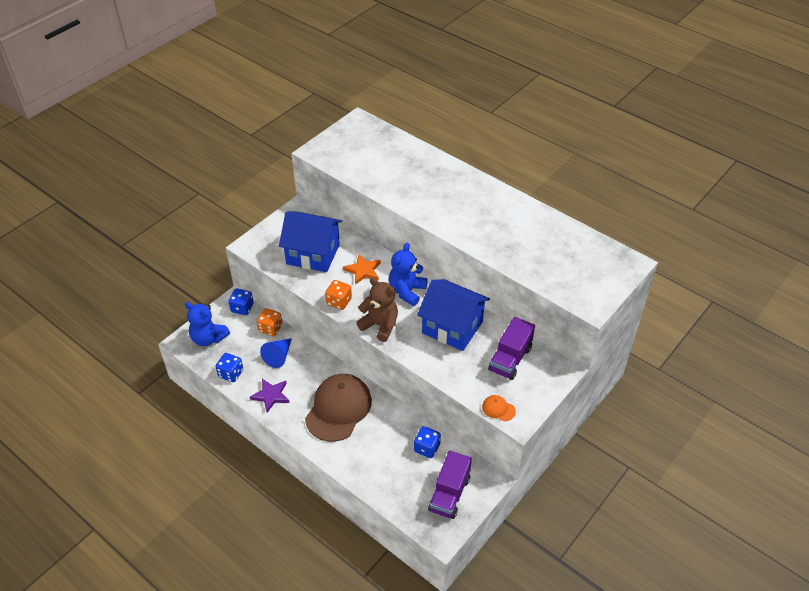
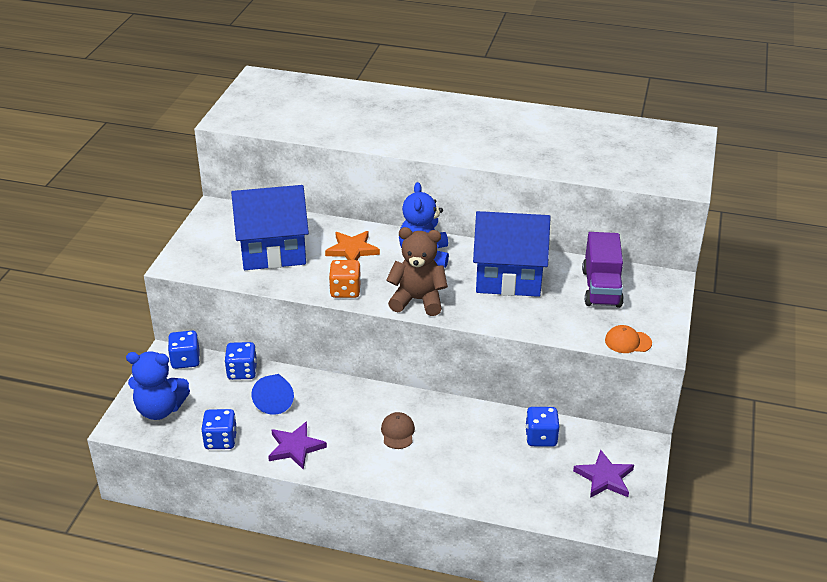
camera: 25 degrees left, 10 degrees down
orange dice [257,308,283,336] -> blue dice [225,342,257,380]
brown cap [305,374,372,442] -> brown cap [381,412,415,449], size x0.40
purple truck [428,451,472,519] -> purple star [573,450,634,498]

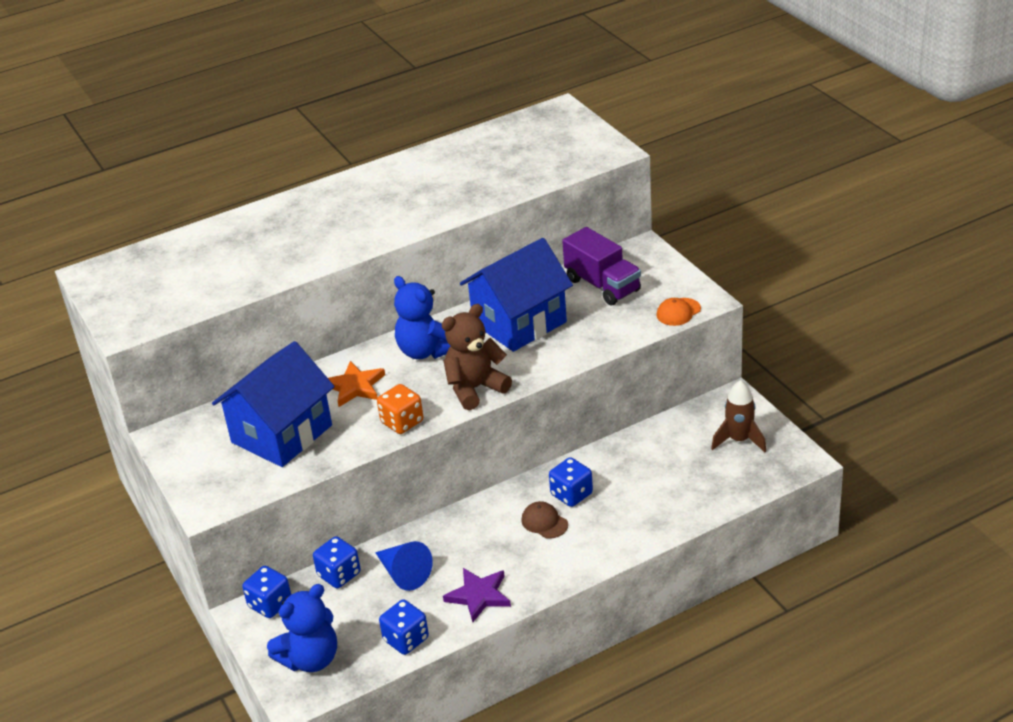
camera: 40 degrees left, 0 degrees up
blue dice [525,407,559,447] -> blue dice moved to [549,457,593,507]
purple star [573,450,634,498] -> brown rocket [711,380,766,452]

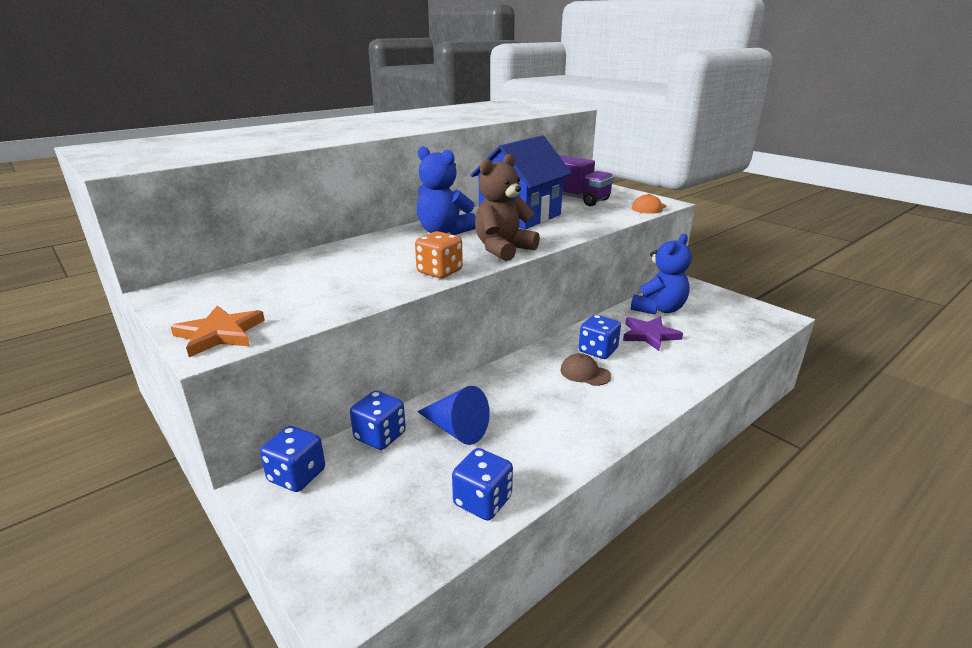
camera: 15 degrees left, 10 degrees down
blue house [212,341,335,467] -> none
blue teddy bear [267,584,337,672] -> blue teddy bear moved to [631,234,692,315]
orange star [328,361,385,407] -> orange star moved to [170,305,265,357]
purple star [443,568,511,622] -> purple star moved to [623,317,683,351]
brown rocket [711,380,766,452] -> none

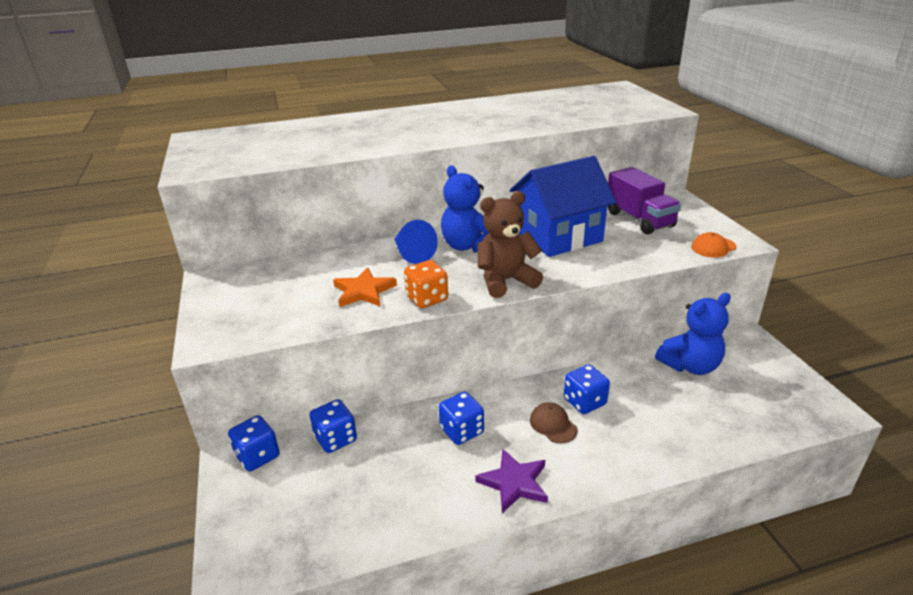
camera: 25 degrees right, 5 degrees up
orange star [170,305,265,357] -> orange star moved to [333,267,397,307]
blue cone [417,386,490,445] -> blue cone moved to [395,220,438,264]
blue dice [452,448,513,521] -> blue dice moved to [439,392,484,445]
purple star [623,317,683,351] -> purple star moved to [475,449,548,513]

